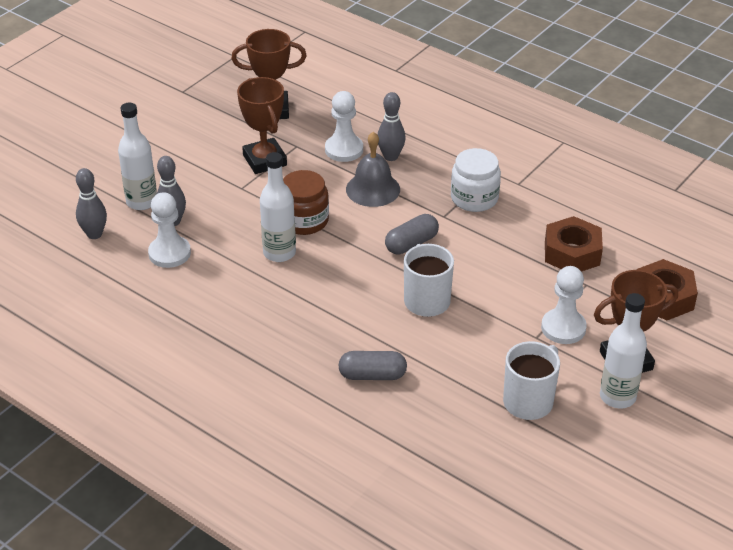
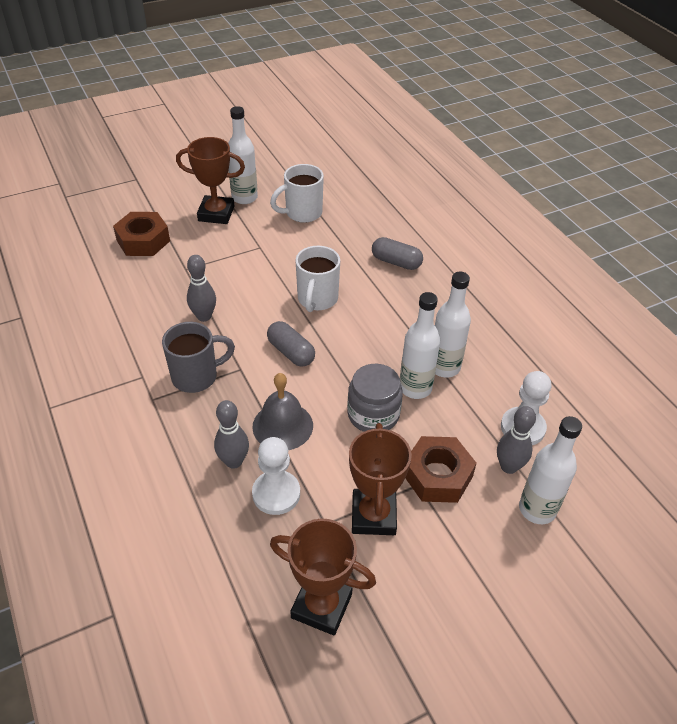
camera: 155 degrees left, 5 degrees up
grey bowling pin [76,168,107,239] -> grey bowling pin moved to [187,255,216,322]
brown jar [283,170,329,235] -> grey jar [347,364,403,432]
grey capsule [385,214,439,255] -> grey capsule turned 60 degrees clockwise [267,321,315,367]
white jar [451,148,501,212] -> grey mug [162,322,235,393]
white pawn [541,266,587,344] -> none
brown nut [545,216,603,272] -> brown nut moved to [406,436,477,503]
none -> white bottle [435,272,471,378]

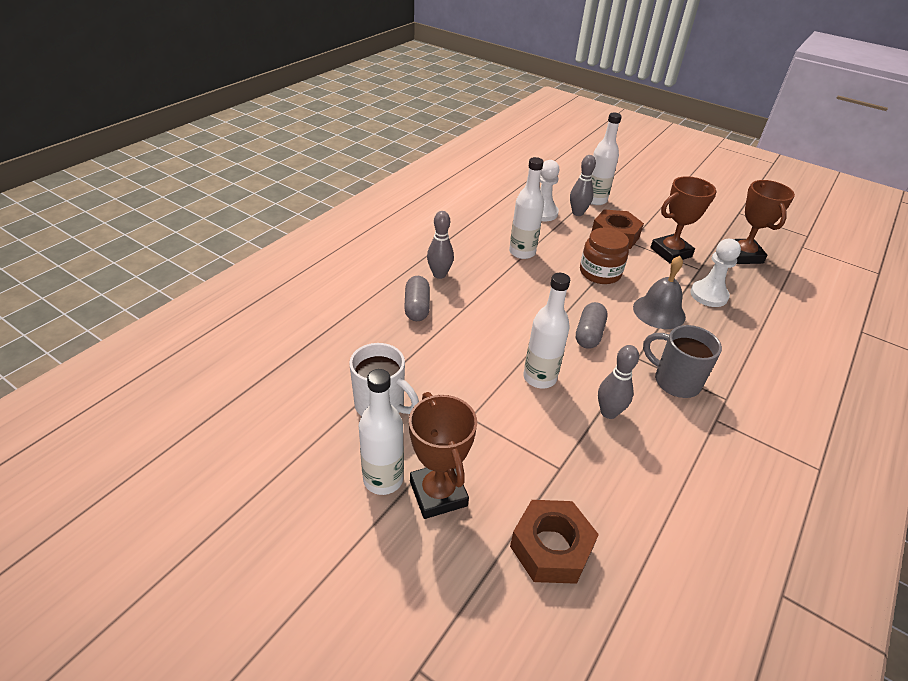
camera: 120 degrees left, 5 degrees down
grey bowling pin [214,400,249,469] -> grey bowling pin moved to [427,211,454,279]
white mug [295,246,340,312] -> none
grey jar [347,364,403,432] -> brown jar [580,228,629,284]
white bottle [400,292,440,399] -> white bottle moved to [523,273,570,389]

